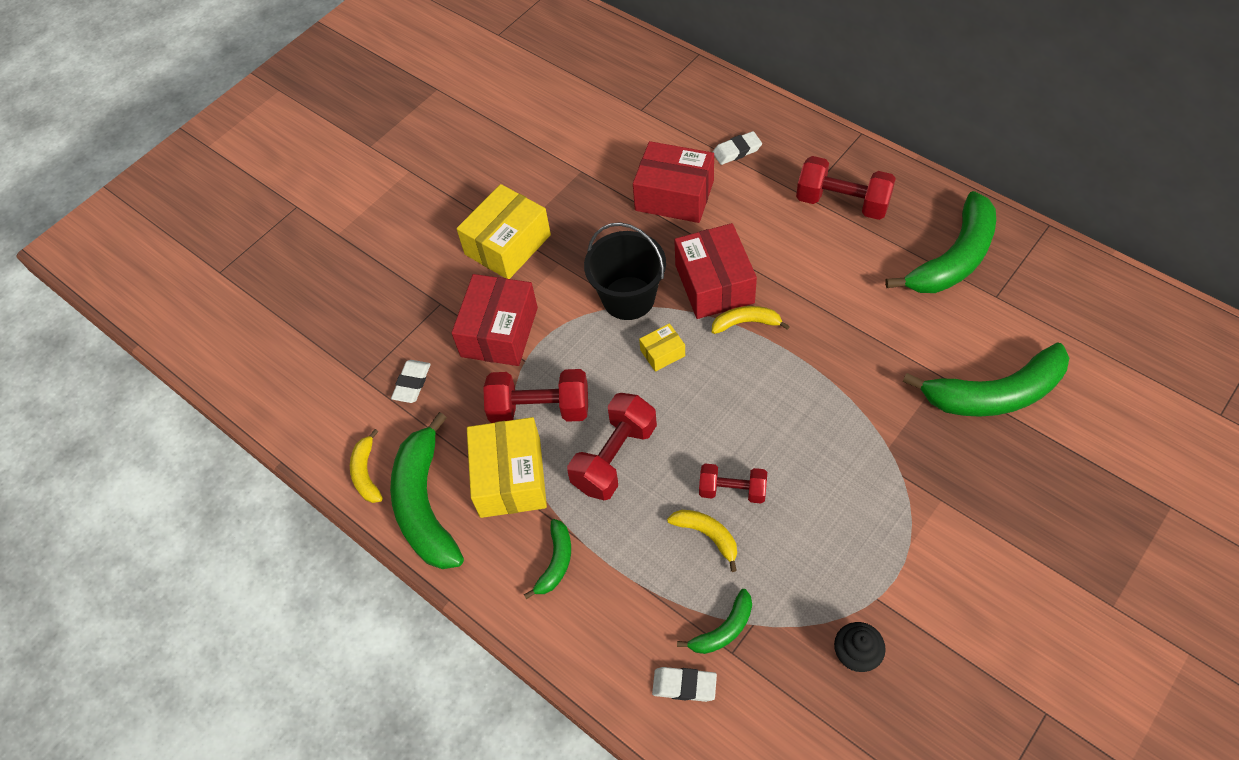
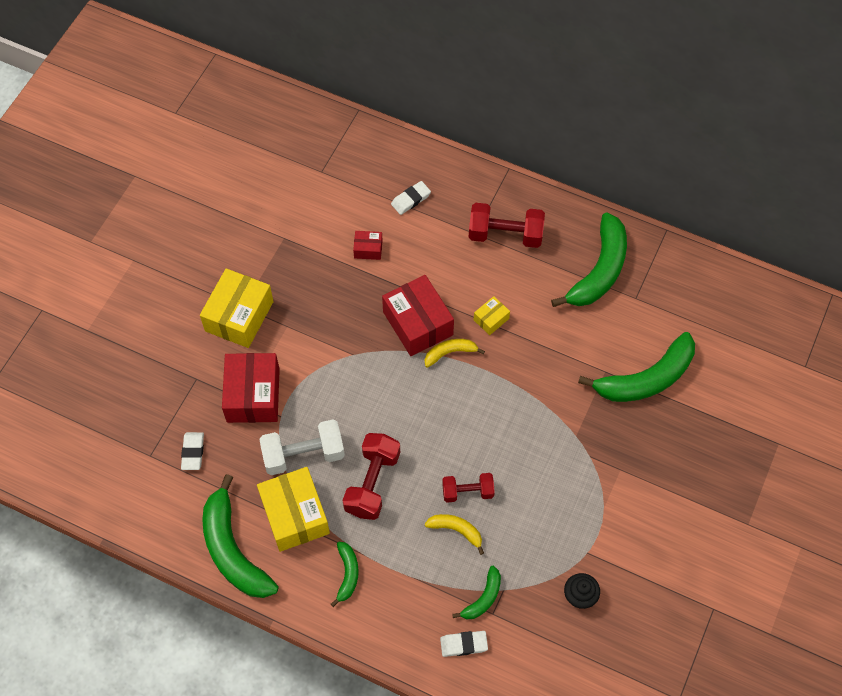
camera: 20 degrees left, 5 degrees up
yellow banana [350,429,383,503] -> none
red dumbbell [483,369,588,423] -> white dumbbell [259,419,345,475]
black bucket [584,222,666,320] -> none
red box [633,141,714,223] -> red box [353,231,383,260], size x0.48
yellow box [639,323,685,372] -> yellow box moved to [474,296,510,335]

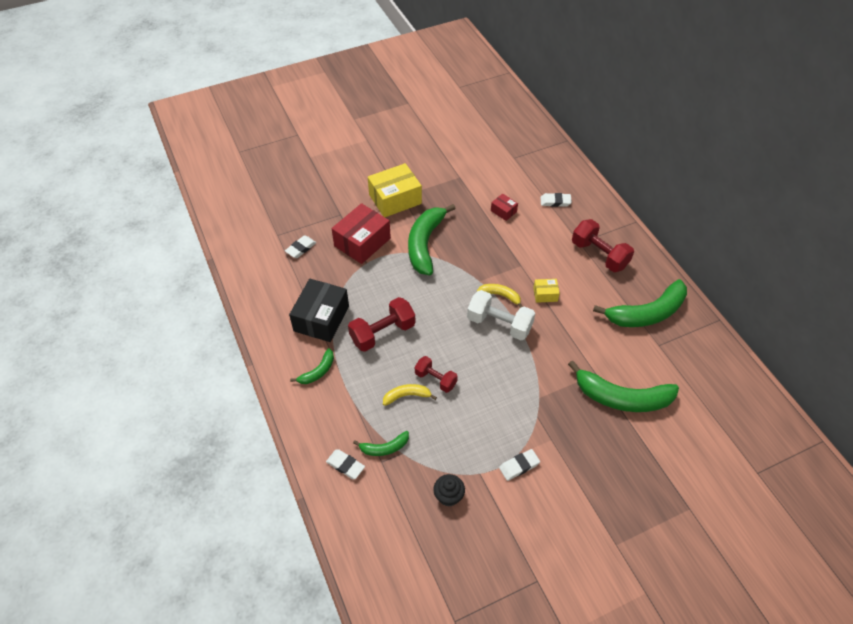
camera: 40 degrees right, 10 degrees down
green banana [202,474,278,598] -> green banana moved to [408,204,456,275]
yellow box [257,467,330,552] -> black box [289,279,349,342]
white dumbbell [259,419,345,475] -> white dumbbell moved to [467,290,535,340]
red box [382,275,454,356] -> none
yellow banana [425,514,484,555] -> yellow banana turned 75 degrees counterclockwise [383,384,437,406]
none -> white eraser [499,449,540,481]

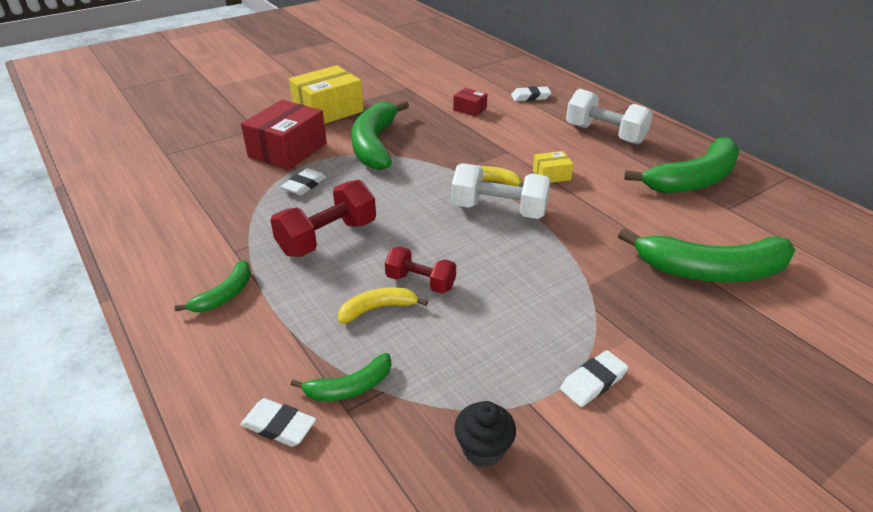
camera: 10 degrees left, 15 degrees down
white eraser [285,235,316,258] -> white eraser moved to [281,168,327,196]
black box [289,279,349,342] -> none
red dumbbell [572,219,634,272] -> white dumbbell [566,89,653,145]

